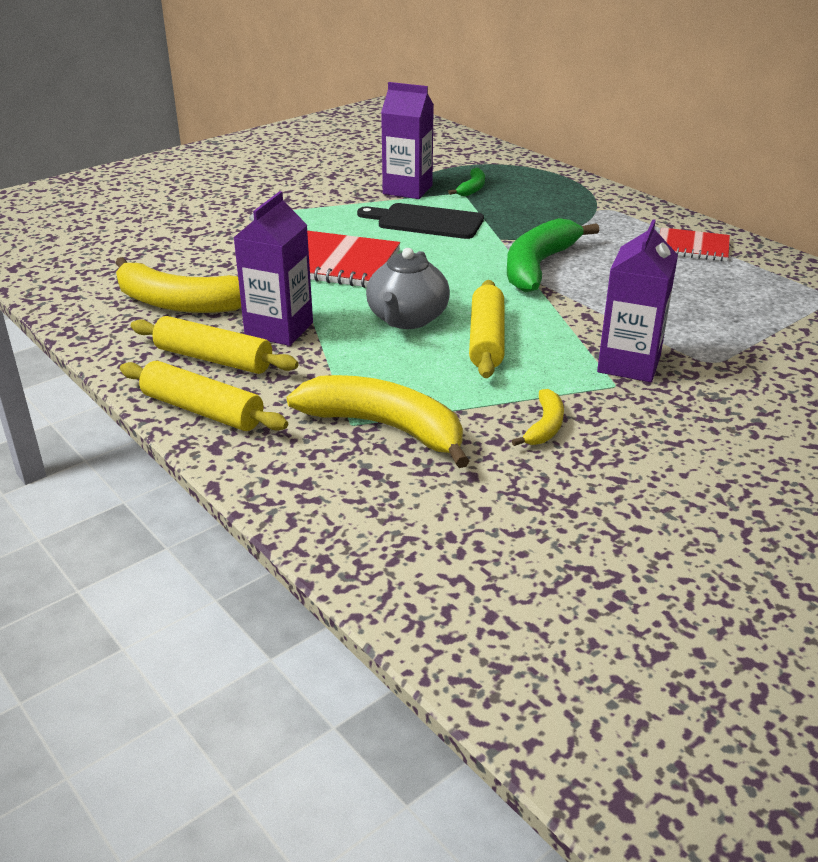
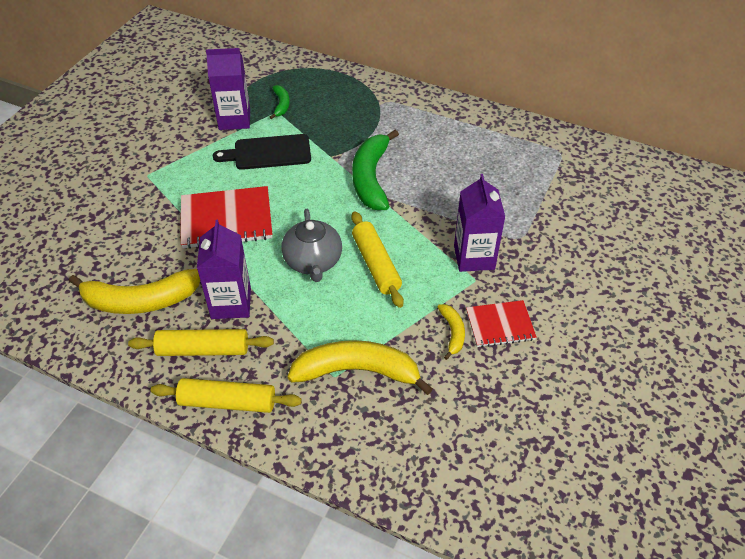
camera: 25 degrees left, 15 degrees up
red notebook [660,227,730,261] -> red notebook moved to [466,300,537,347]

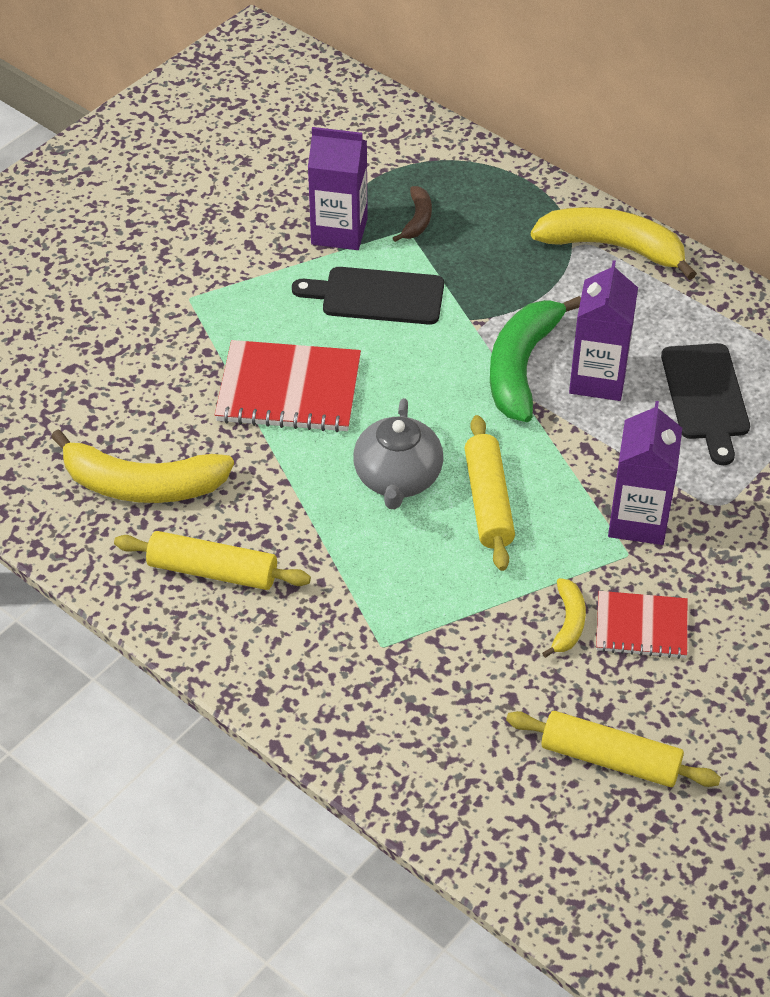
camera: 15 degrees right, 0 degrees up
yellow rolling pin [151,378,302,413] -> yellow rolling pin moved to [506,711,721,787]
purple carton [197,220,251,319] -> purple carton moved to [569,260,638,401]
green banana [270,85,290,119] -> brown banana [393,186,432,242]
yellow banana [287,340,433,395] -> yellow banana moved to [531,207,697,280]
none -> black cutting board [661,343,750,465]

